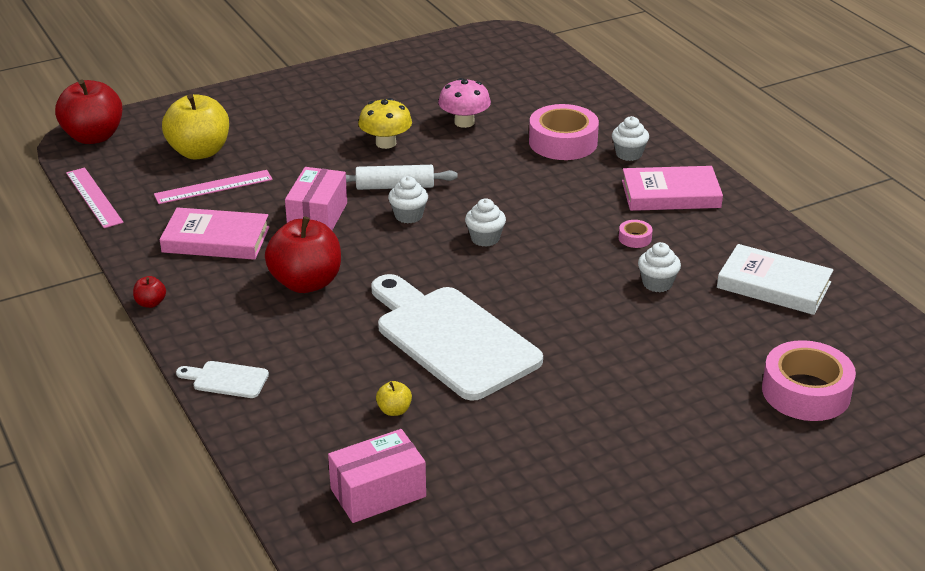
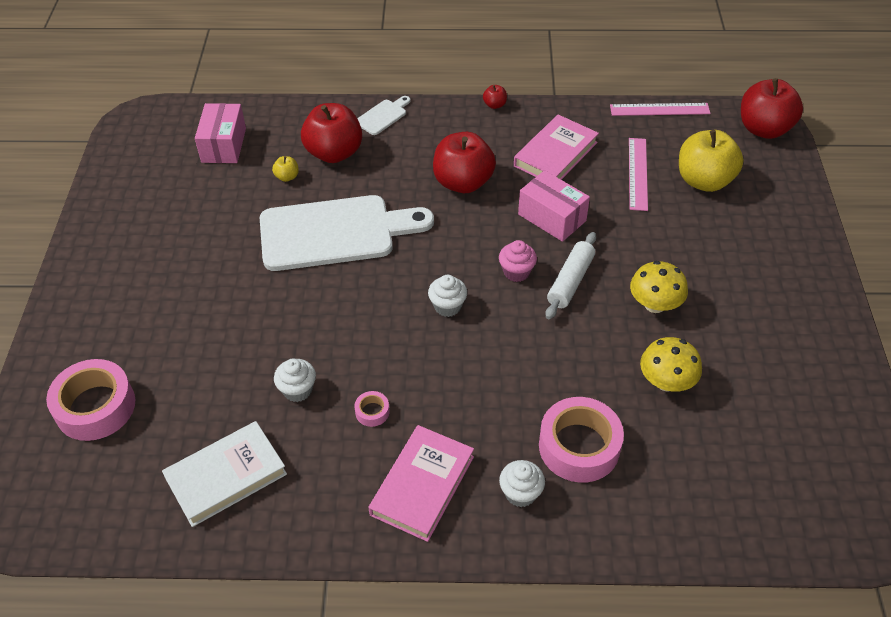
camera: 120 degrees right, 15 degrees up
white cupcake [388,176,428,223] -> pink cupcake [499,240,537,282]
pink mushroom [438,78,491,128] -> yellow mushroom [640,337,702,392]
none -> red apple [301,103,362,163]

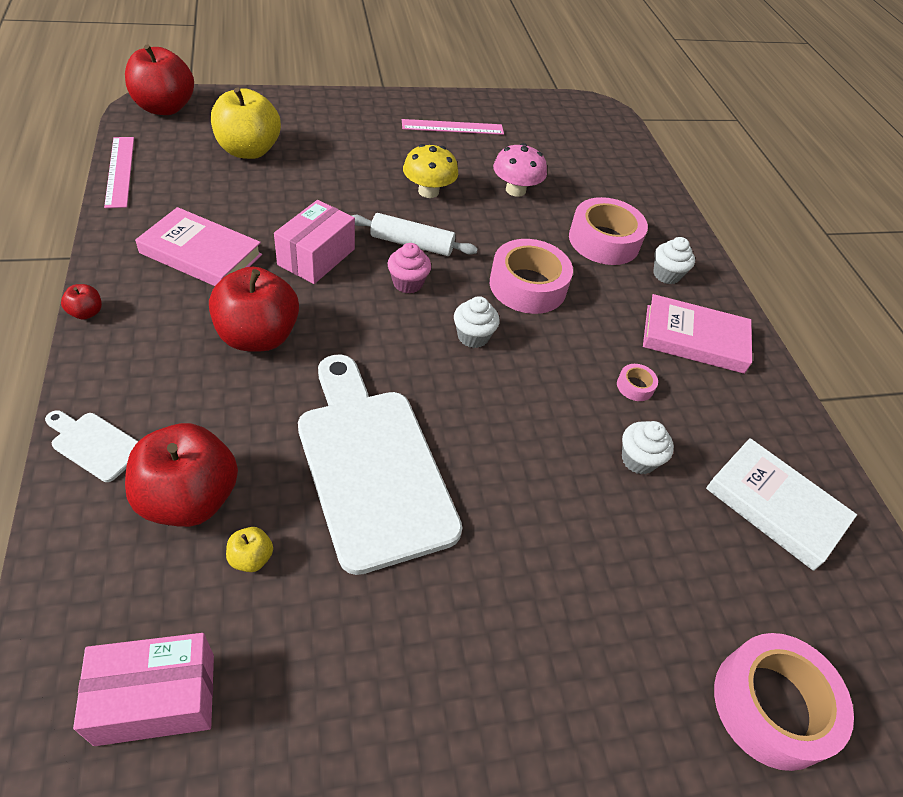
camera: 110 degrees left, 0 degrees up
pink ruler [629,138,648,211] -> pink ruler moved to [402,119,504,135]
yellow mushroom [640,337,702,392] -> pink mushroom [493,143,547,197]
none -> pink tape [490,239,573,314]

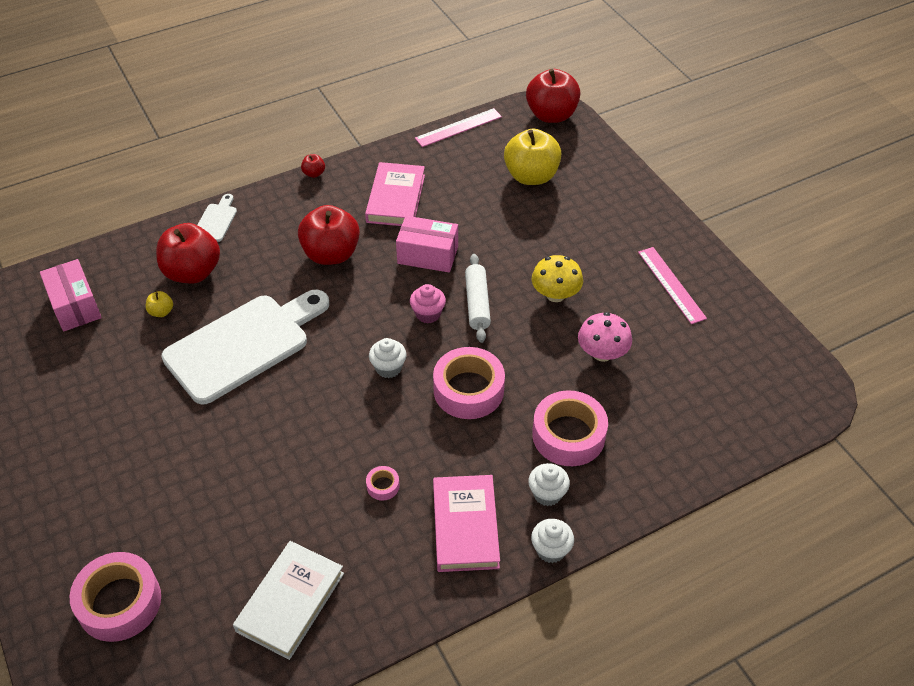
camera: 80 degrees right, 0 degrees up
white cupcake [622,421,674,475] -> white cupcake moved to [531,519,574,563]

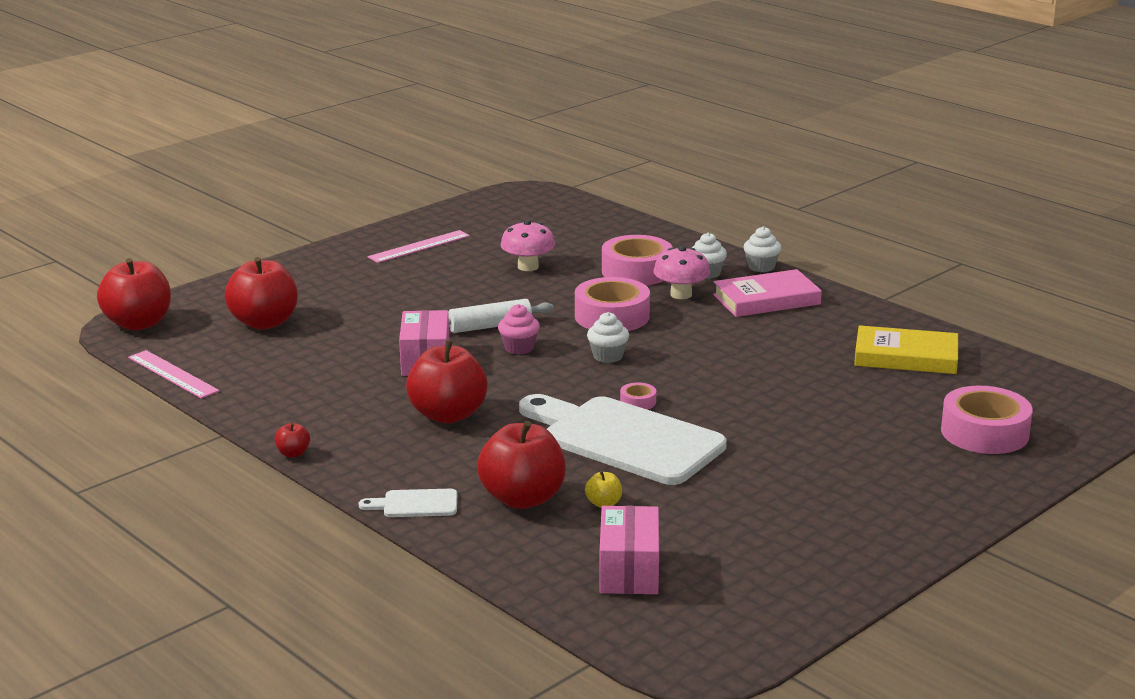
camera: 105 degrees left, 25 degrees down
pink box [40,259,102,331] -> pink box turned 45 degrees counterclockwise [600,506,659,594]
white book [233,541,344,660] -> yellow book [854,325,958,374]
pink book [365,162,425,226] -> none
pink tape [366,466,400,501] -> pink tape moved to [620,383,656,410]
yellow apple [504,129,561,185] -> red apple [225,257,298,330]
yellow mushroom [532,255,583,302] -> none
none -> pink mushroom [653,246,710,299]

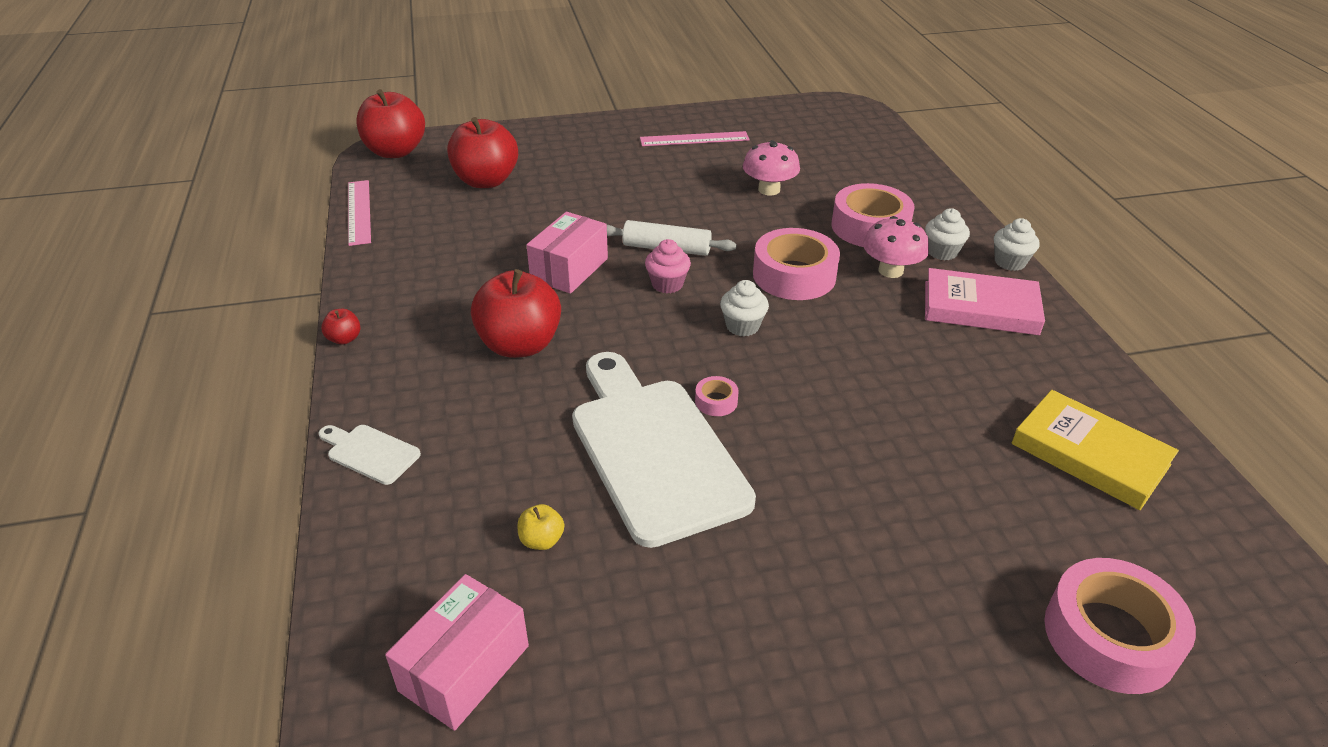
camera: 30 degrees right, 15 degrees up
red apple [477,421,566,509] -> none

